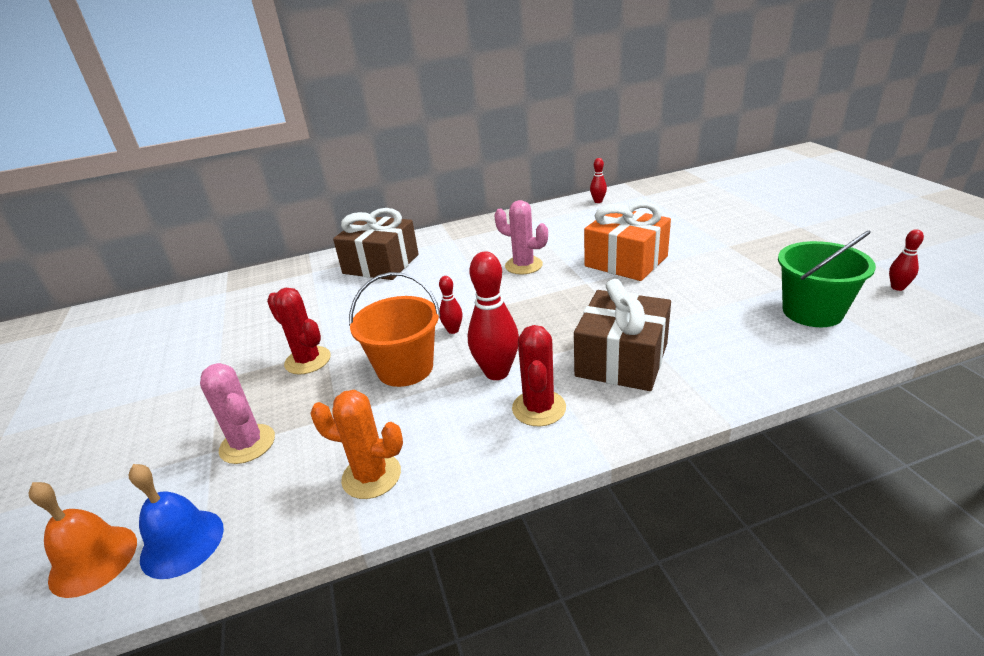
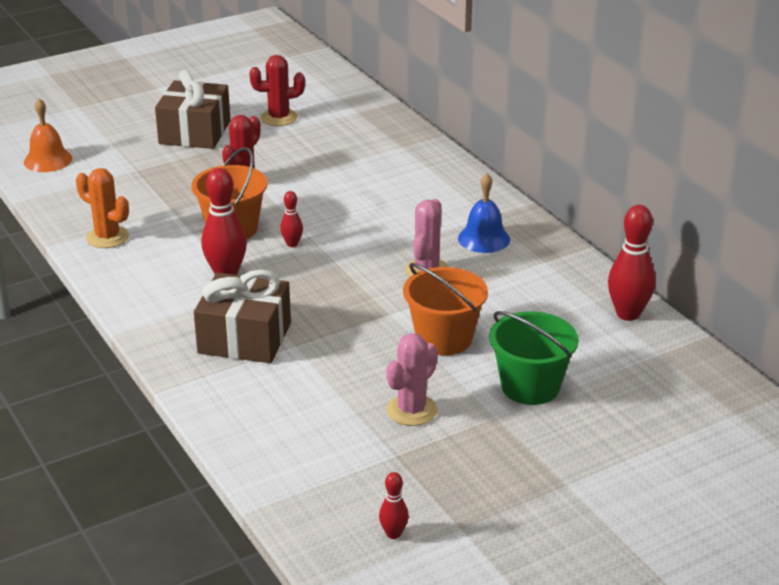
camera: 75 degrees right, 0 degrees up
blue bell [129,464,224,579] -> blue bell moved to [458,173,510,253]
pink cactus [200,363,275,464] -> pink cactus moved to [386,333,438,426]
orange cactus [310,389,403,499] -> orange cactus turned 60 degrees counterclockwise [76,168,129,248]
brown gift [333,208,419,280] -> brown gift moved to [155,70,231,149]
red cactus [512,325,566,426] -> red cactus moved to [249,55,305,126]
orange gift [584,202,671,281] -> orange bucket [403,263,488,356]
red bowling pin [590,158,607,203] -> red bowling pin [608,205,656,321], size x1.93
green bucket [778,230,876,327] -> green bucket moved to [489,311,579,405]

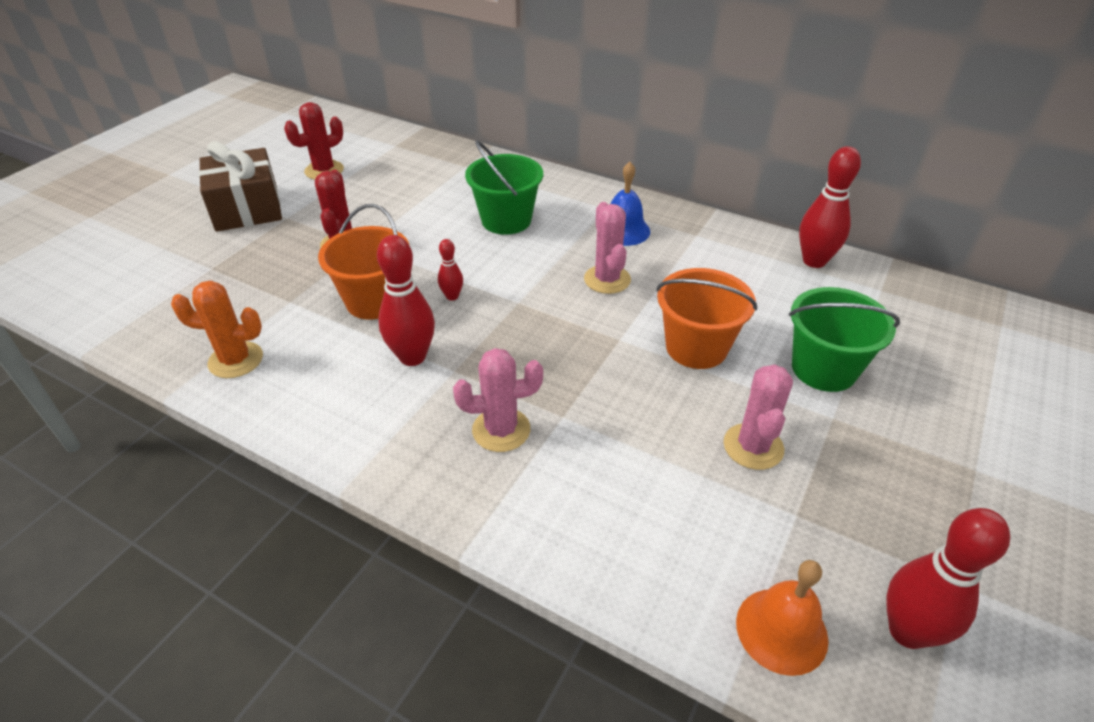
camera: 30 degrees left, 10 degrees up
orange bell [24,98,72,172] -> orange bell moved to [736,560,829,676]
brown gift [194,269,291,363] -> pink cactus [453,348,543,452]
red bowling pin [379,472,409,539] -> red bowling pin [886,508,1010,649], size x1.93
none -> green bucket [465,141,543,235]

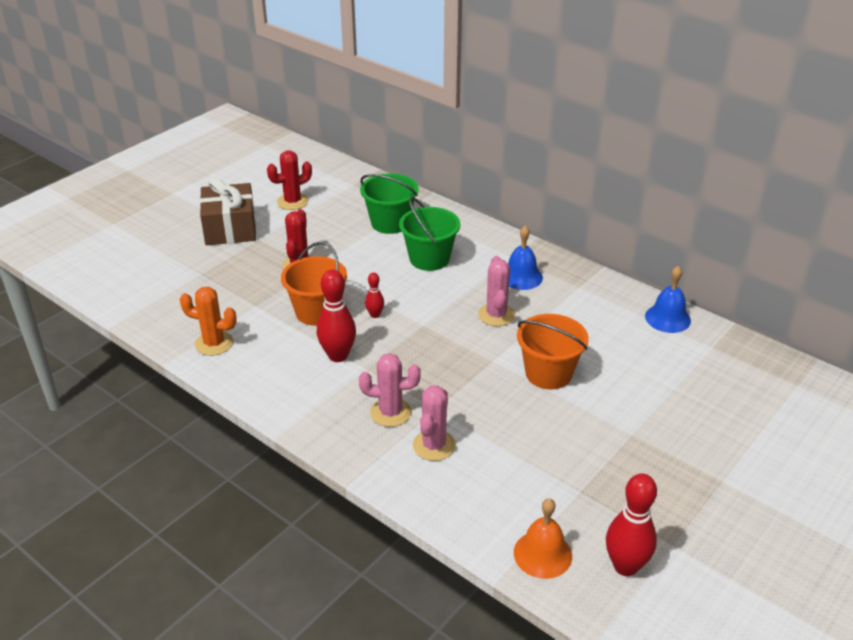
camera: 10 degrees right, 5 degrees down
pink cactus [723,364,793,470] -> pink cactus moved to [413,385,456,461]
green bucket [789,287,900,392] -> green bucket moved to [360,173,419,234]
red bowling pin [799,146,861,268] -> blue bell [645,266,691,333]

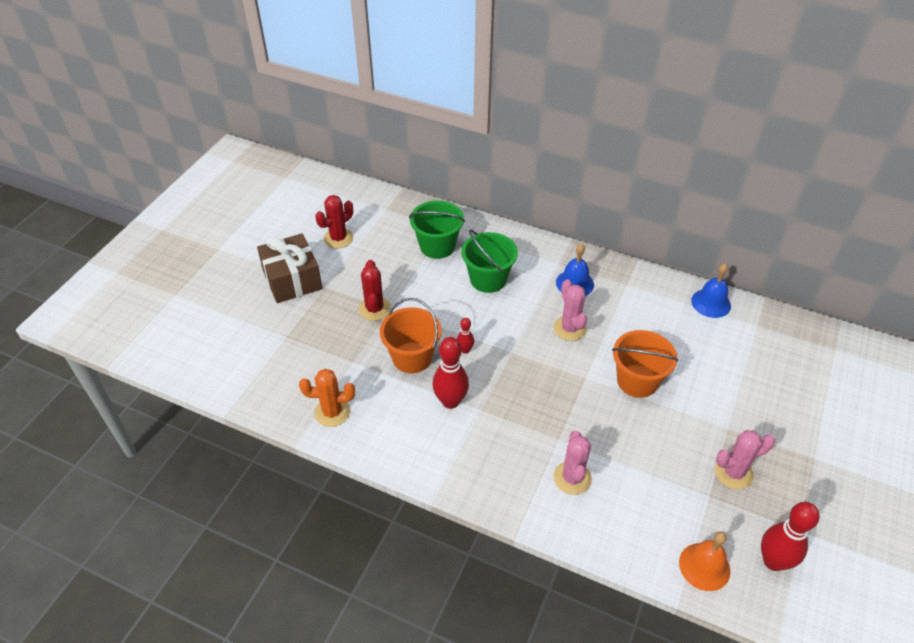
camera: 15 degrees left, 10 degrees up
pink cactus [359,353,421,427] -> pink cactus moved to [715,430,775,489]

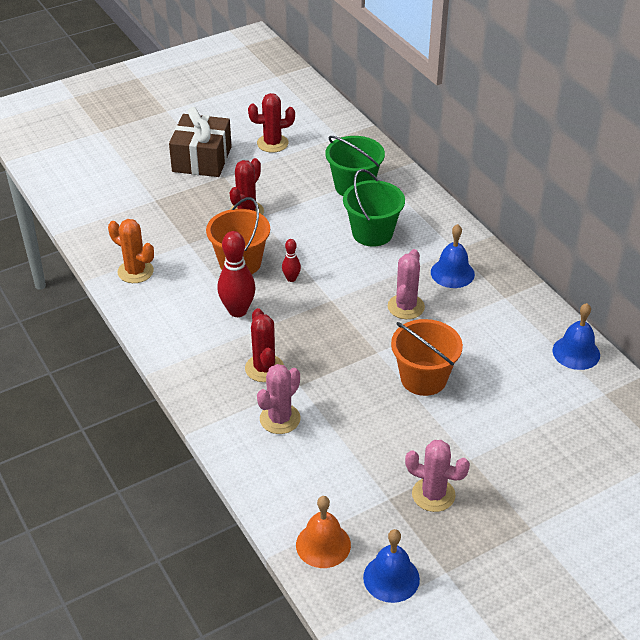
camera: 35 degrees right, 5 degrees down
red bowling pin [761,502,819,571] -> blue bell [363,529,420,603]
none -> red cactus [245,308,284,382]

